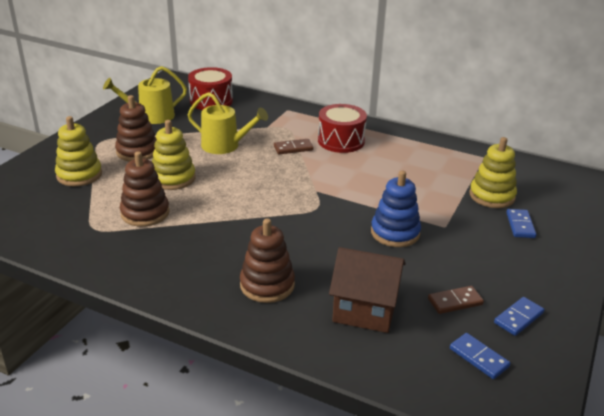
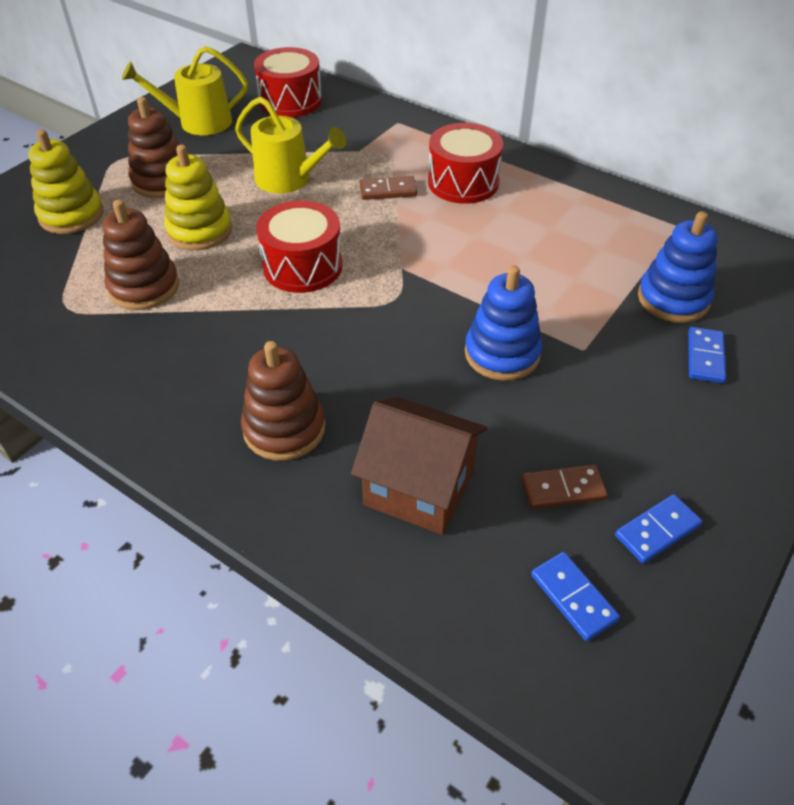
camera: 10 degrees right, 15 degrees up
yellow stacking toy [469,137,517,208] -> blue stacking toy [638,211,718,323]
none -> red drum [256,200,342,293]

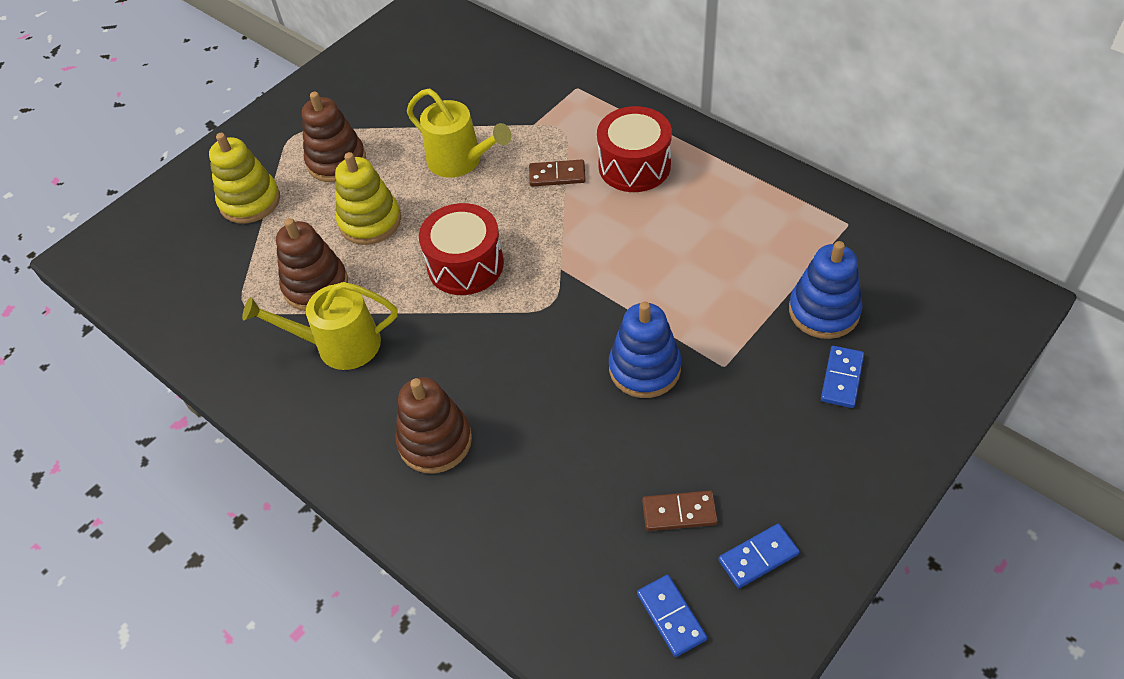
camera: 10 degrees right, 5 degrees up
yellow watering can [122,46,248,135] -> yellow watering can moved to [242,282,398,370]
red drum [254,47,322,117] -> none
brown house [351,397,487,535] -> none

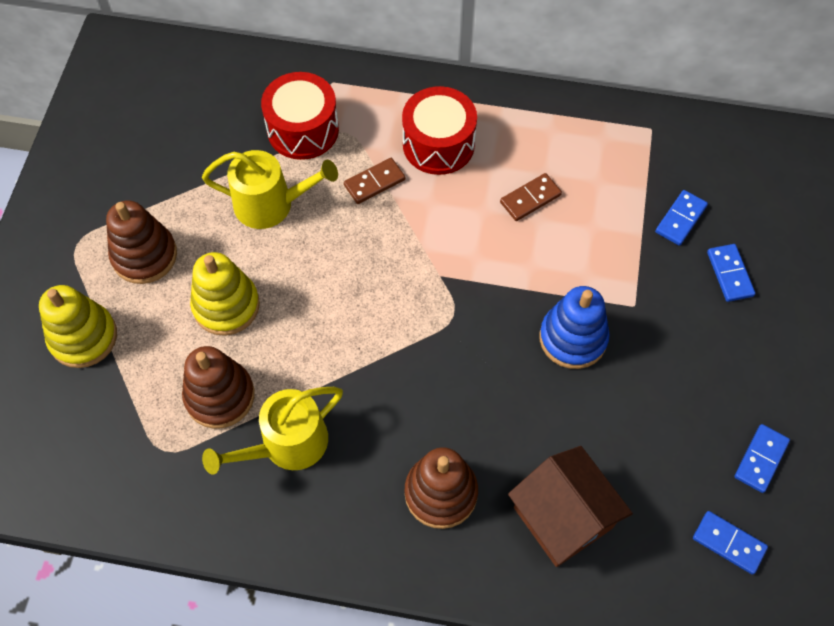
camera: 35 degrees left, 10 degrees up
red drum [419,203,504,295] -> red drum moved to [261,72,339,160]
brown domino [642,491,718,531] -> brown domino moved to [500,173,562,221]
blue stacking toy [789,241,863,339] -> blue domino [655,190,708,246]
none -> brown house [508,446,633,567]

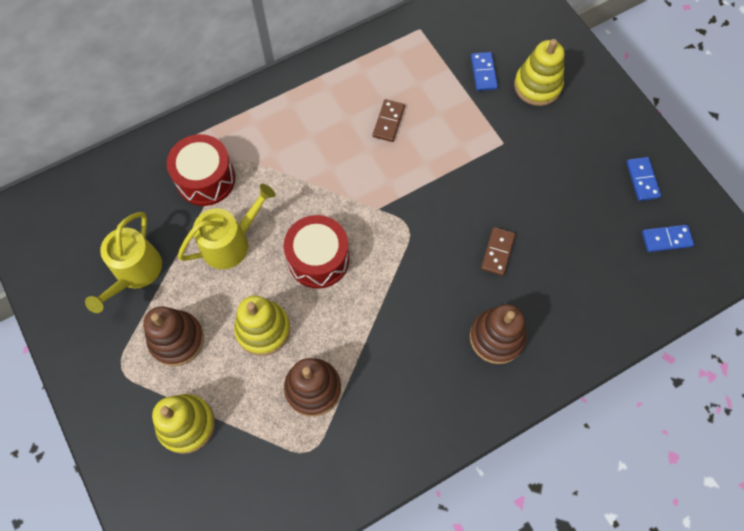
camera: 40 degrees left, 5 degrees up
yellow watering can [202,387,343,474] -> yellow watering can moved to [85,212,162,313]
brown domino [344,158,405,204] -> brown domino moved to [481,227,515,276]
red drum [402,86,477,175] -> red drum moved to [284,215,349,288]
brown house [508,446,633,567] -> none
blue stacking toy [539,286,610,369] -> none
blue domino [707,244,755,302] -> yellow stacking toy [514,39,564,106]

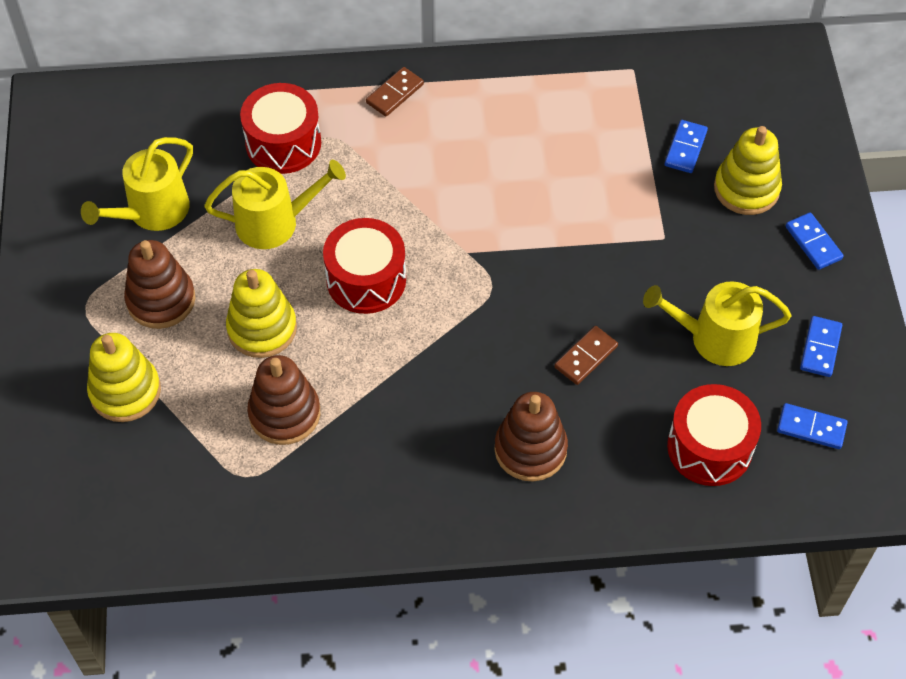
camera: 25 degrees right, 10 degrees down
brown domino [373,99,405,142] -> brown domino moved to [366,67,424,116]
none -> yellow watering can [643,281,791,366]
none -> red drum [667,384,761,486]
none -> blue domino [786,212,844,270]

